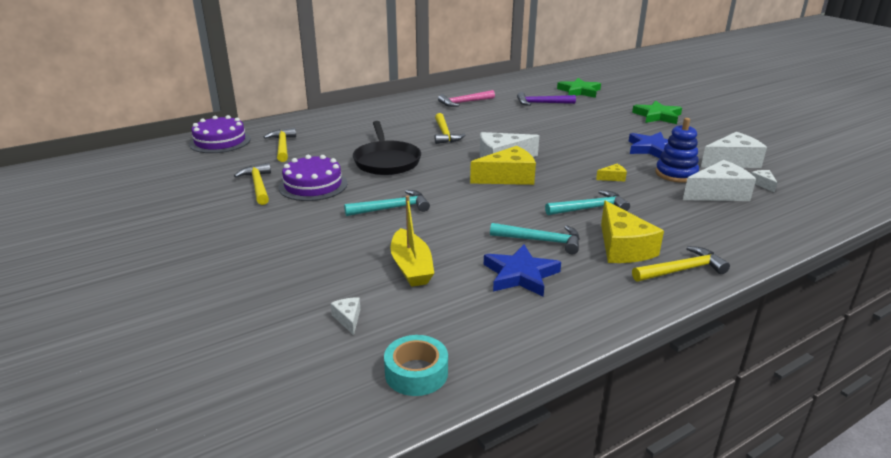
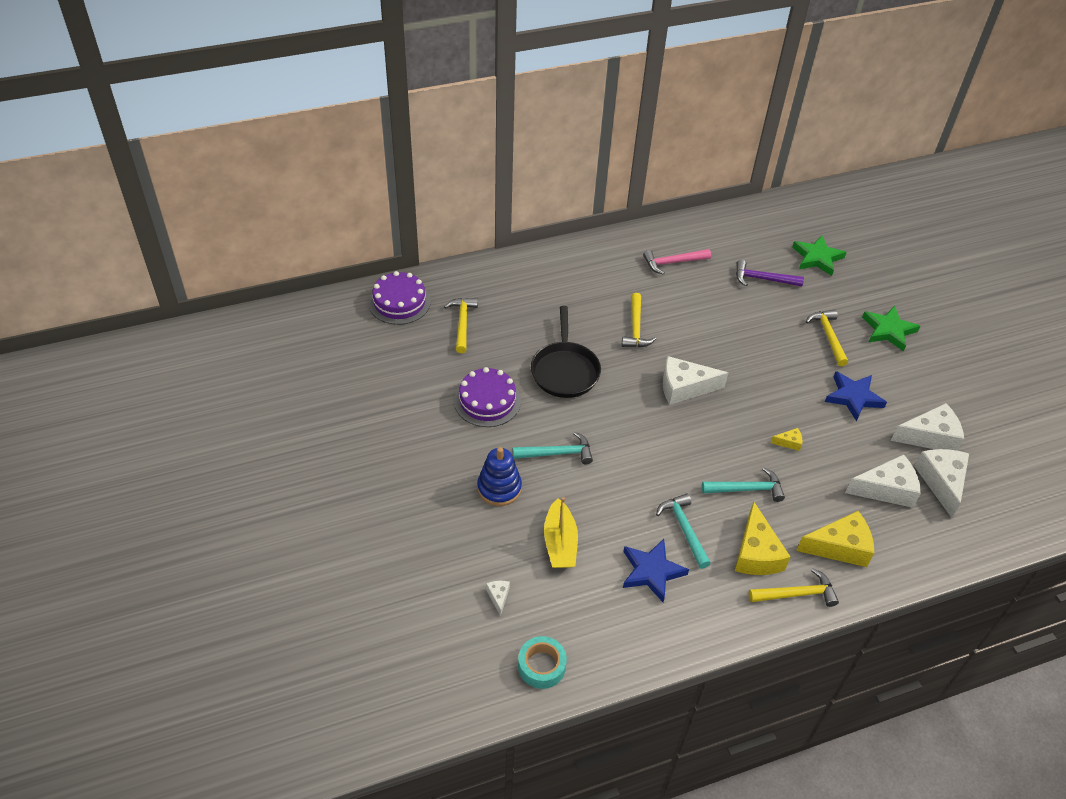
camera: 10 degrees right, 20 degrees up
yellow hammer [234,163,271,205] -> yellow hammer moved to [806,309,848,366]
yellow cheese [470,146,536,185] -> yellow cheese moved to [796,511,874,567]
turquoise hammer [490,223,580,254] -> turquoise hammer turned 135 degrees counterclockwise [656,493,711,569]
blue stacking toy [655,118,699,183] -> blue stacking toy moved to [477,447,522,506]
white cheese [751,170,777,192] -> white cheese [914,449,969,518], size x2.20

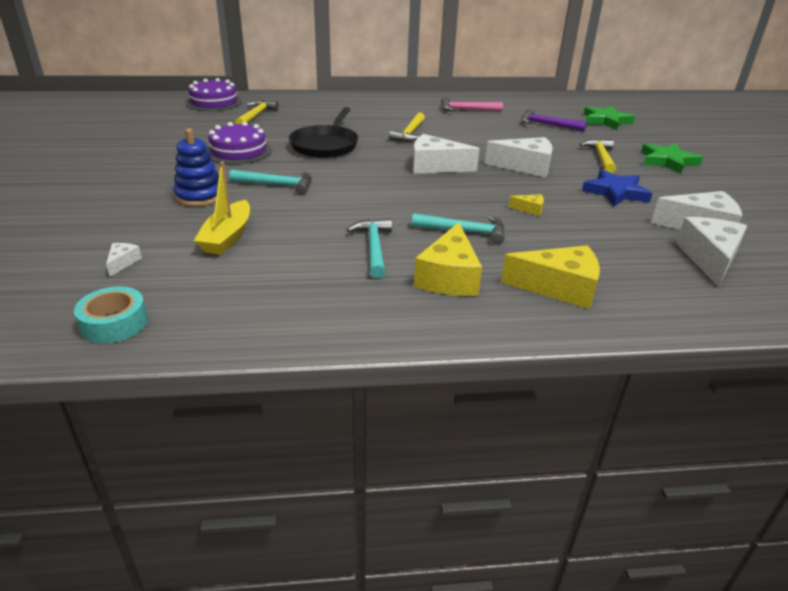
camera: 15 degrees right, 15 degrees down
blue star [623,539,689,602] -> none
yellow hammer [749,569,839,607] -> none
white cheese [845,454,921,508] -> white cheese moved to [485,137,553,177]

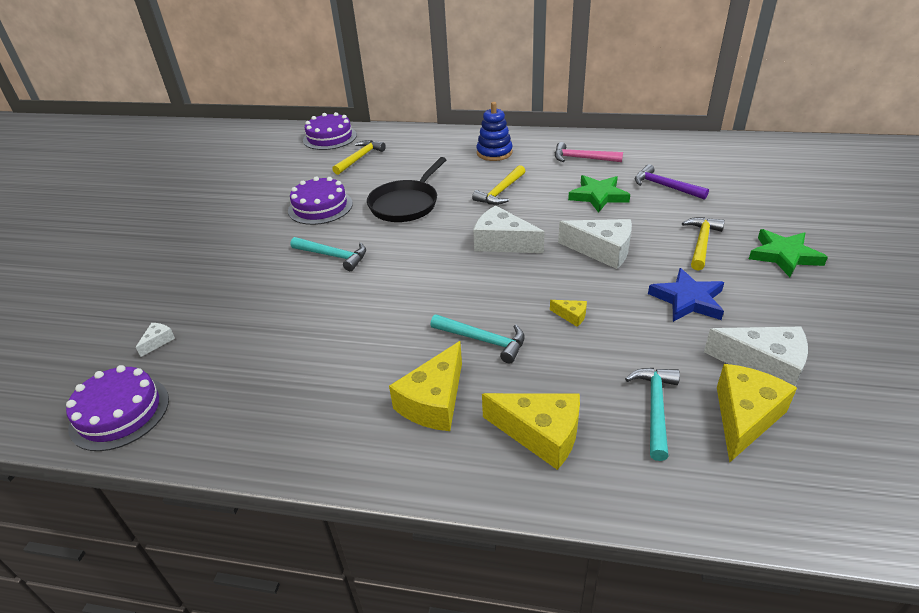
camera: 20 degrees right, 5 degrees up
turquoise tape [74,286,148,343] -> purple cake [66,365,169,451]
blue stacking toy [173,129,219,207] -> blue stacking toy moved to [477,102,513,161]
yellow boat [194,161,250,255] -> none
turquoise hammer [347,218,392,278] -> turquoise hammer moved to [625,368,680,461]
green star [583,106,635,130] -> green star moved to [568,175,630,213]
white cheese [676,217,747,287] -> yellow cheese [717,364,797,463]

